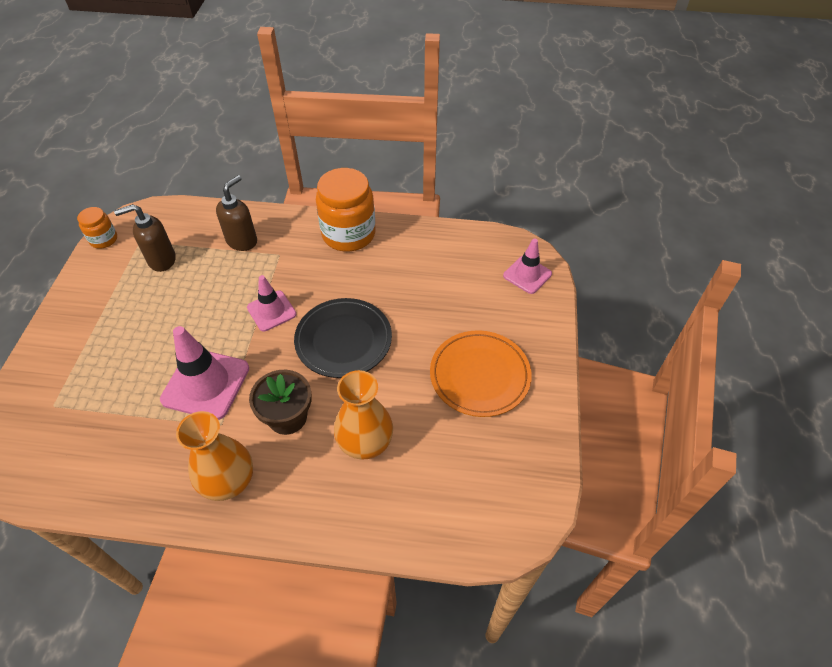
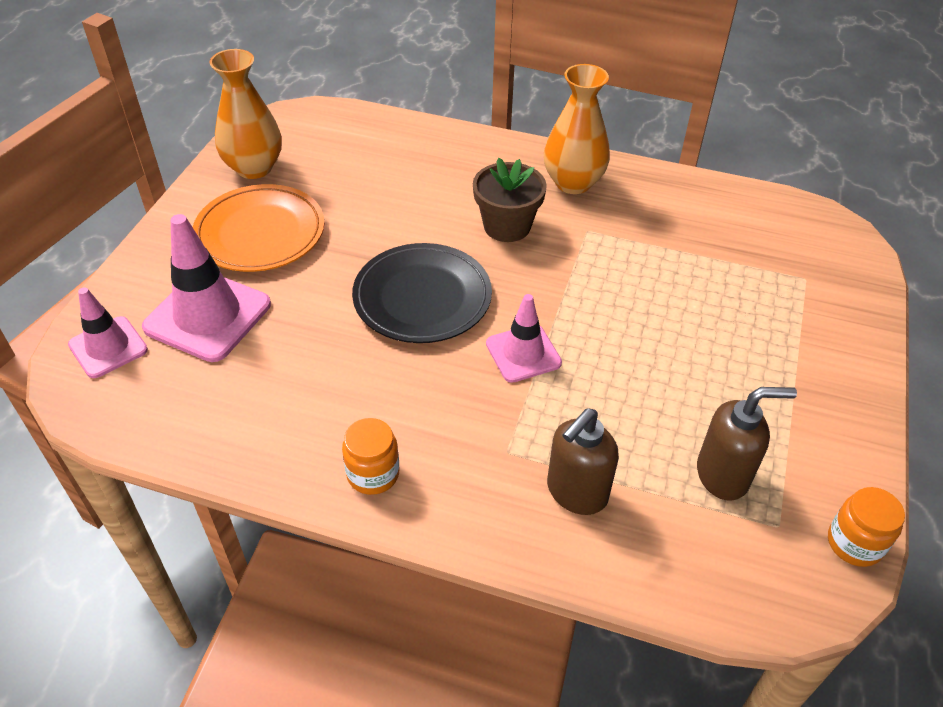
camera: 170 degrees left, 5 degrees down
pink traffic cone [160,326,249,420] -> pink traffic cone moved to [142,214,271,362]
orange jar [316,168,376,252] -> orange jar [342,418,399,495], size x0.51
orange vase [334,370,393,459] -> orange vase moved to [209,49,282,179]

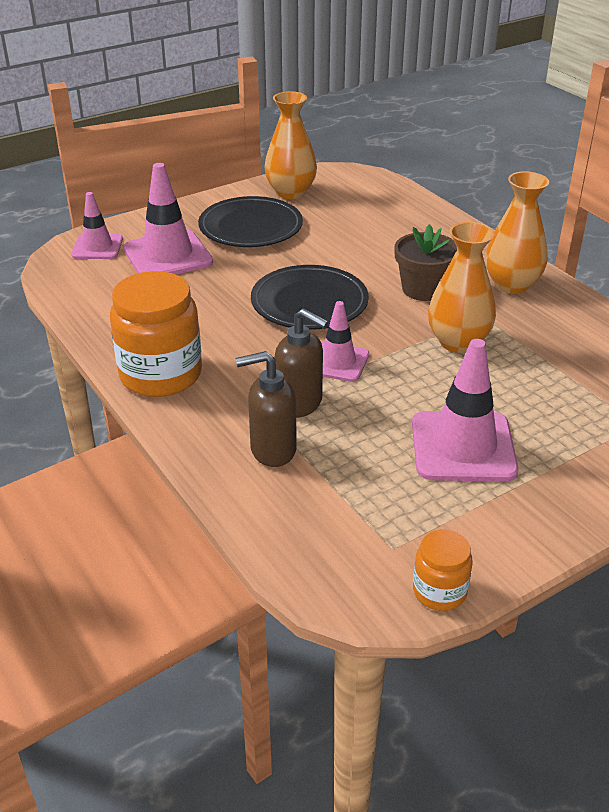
camera: 40 degrees right, 10 degrees down
orange plate [193,184,325,272] -> black plate [198,196,303,247]
orange jar [342,418,399,495] -> orange jar [110,271,202,397], size x1.97
brown soap dispenser [697,387,797,501] -> brown soap dispenser moved to [274,308,329,418]
none -> pink traffic cone [412,339,519,482]
none -> orange vase [428,222,496,353]

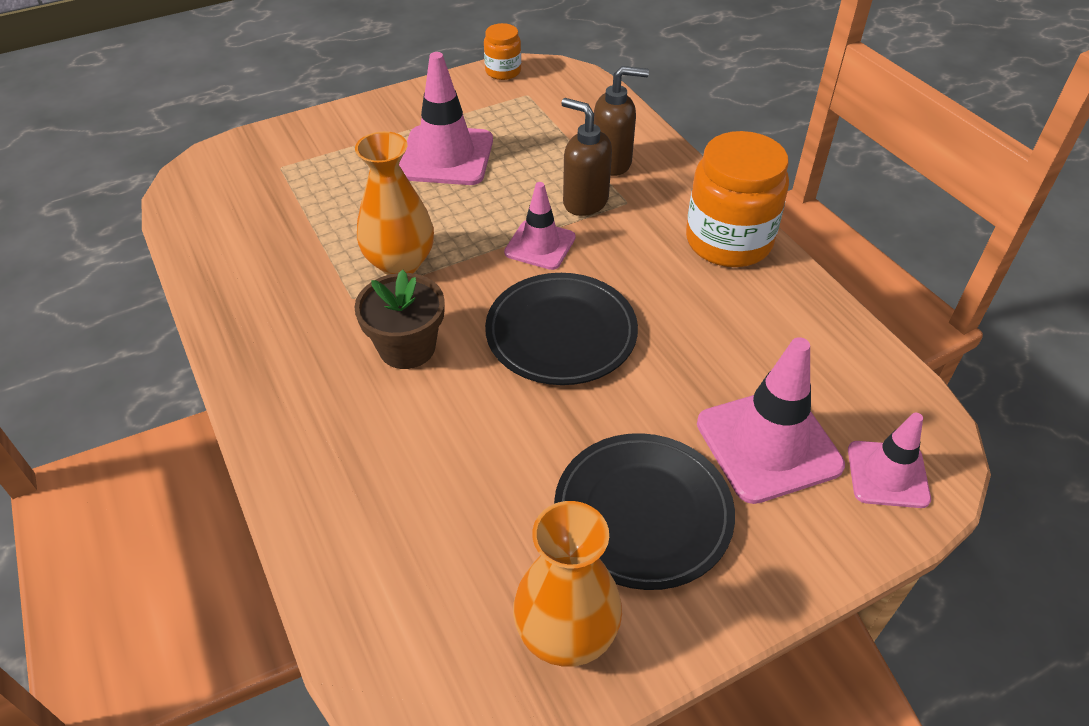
camera: 175 degrees left, 10 degrees up
orange vase [485,171,549,294] -> none

